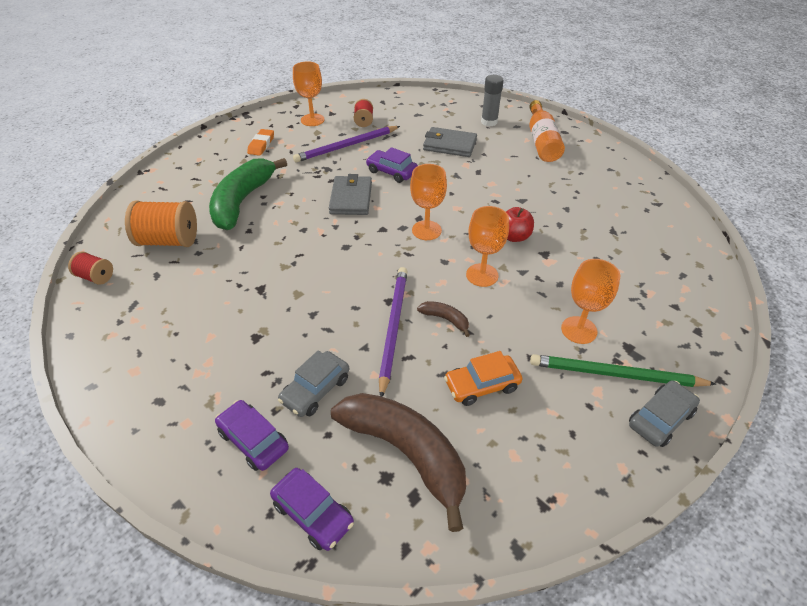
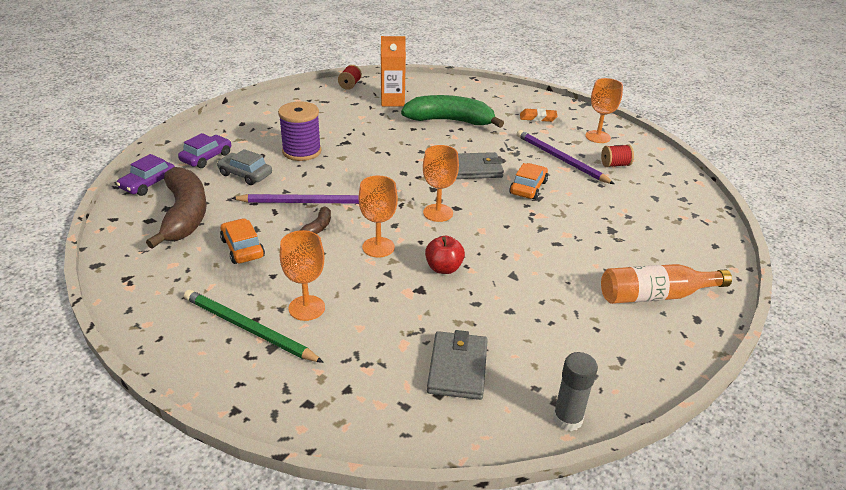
camera: 80 degrees right, 10 degrees down
orange spool [125,200,197,247] -> orange carton [381,36,406,106]
brown banana [331,393,466,532] -> brown banana turned 45 degrees counterclockwise [146,167,207,249]
purple car [366,147,418,183] -> orange car [509,163,548,200]
grey wallet [423,127,477,157] -> grey wallet moved to [427,330,488,400]
grey glue stick [481,75,504,127] -> grey glue stick moved to [553,352,598,431]
green pencil [530,354,716,387] -> green pencil turned 60 degrees counterclockwise [184,290,324,363]
grey car [629,380,700,447] -> none
none -> purple spool [278,101,321,161]

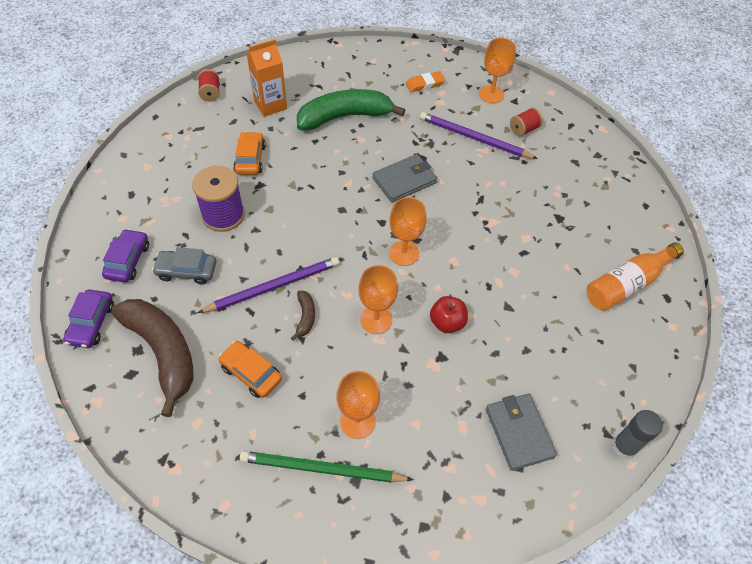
camera: 25 degrees left, 20 degrees up
orange car [509,163,548,200] -> orange car moved to [233,132,266,175]

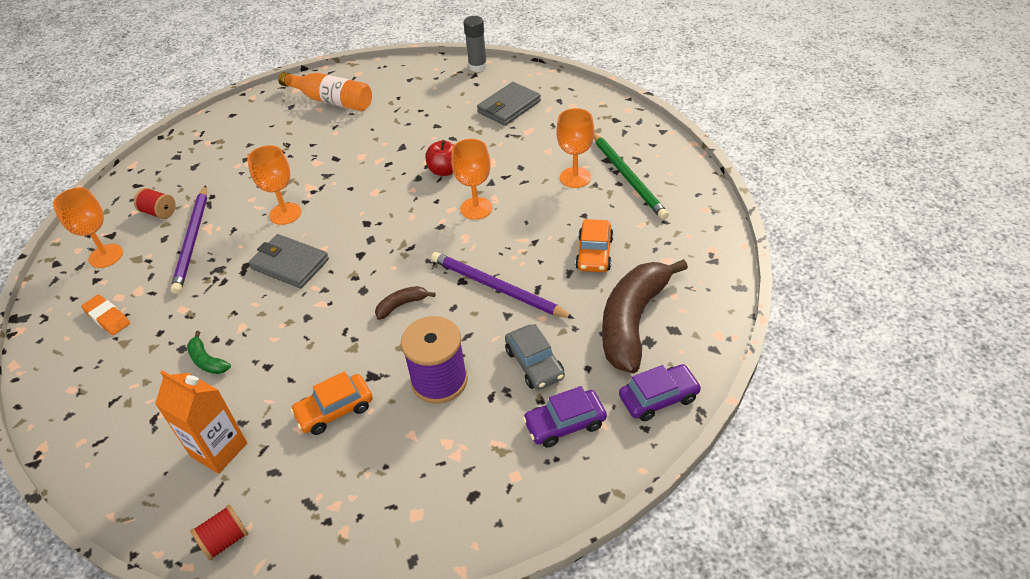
camera: 115 degrees left, 10 degrees down
brown banana [291,291,315,341] -> brown banana moved to [375,286,435,320]
green banana [297,89,405,130] -> green banana [187,331,231,374], size x0.43
orange goblet [389,197,427,266] -> orange goblet moved to [247,145,301,225]

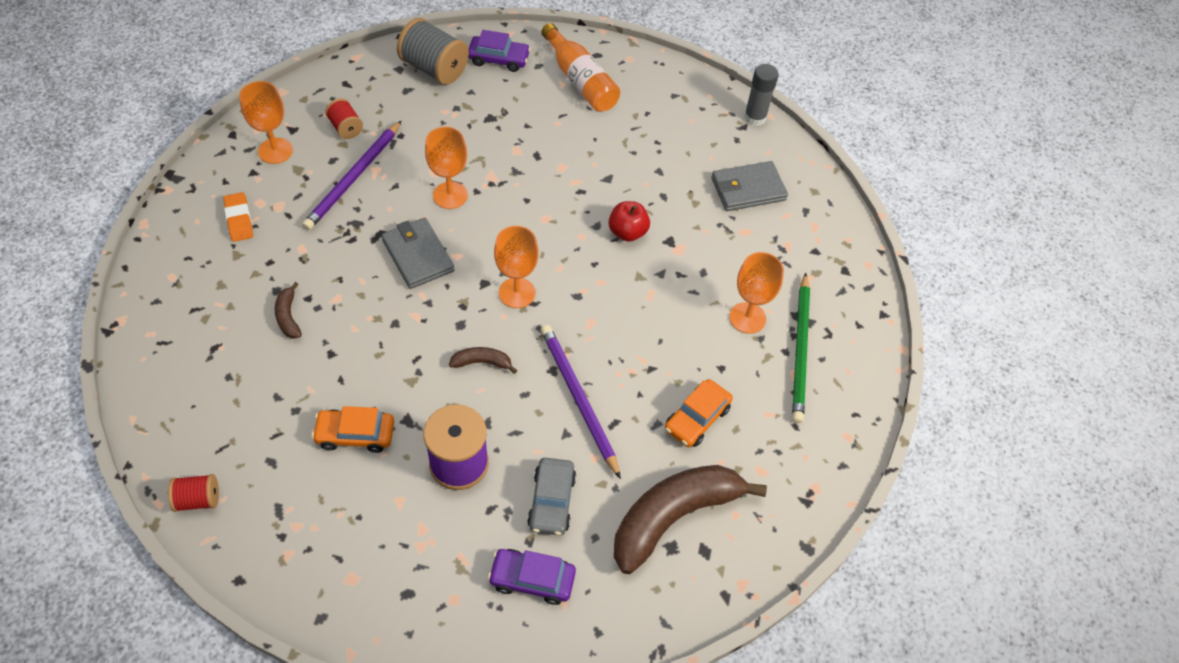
camera: 25 degrees right, 10 degrees up
orange carton [155,370,247,474] -> none
green banana [187,331,231,374] -> brown banana [275,282,302,339]
orange goblet [451,139,493,220] -> orange goblet moved to [494,226,539,308]
purple car [619,364,702,421] -> purple car moved to [468,30,531,72]
none -> grey spool [397,18,469,85]

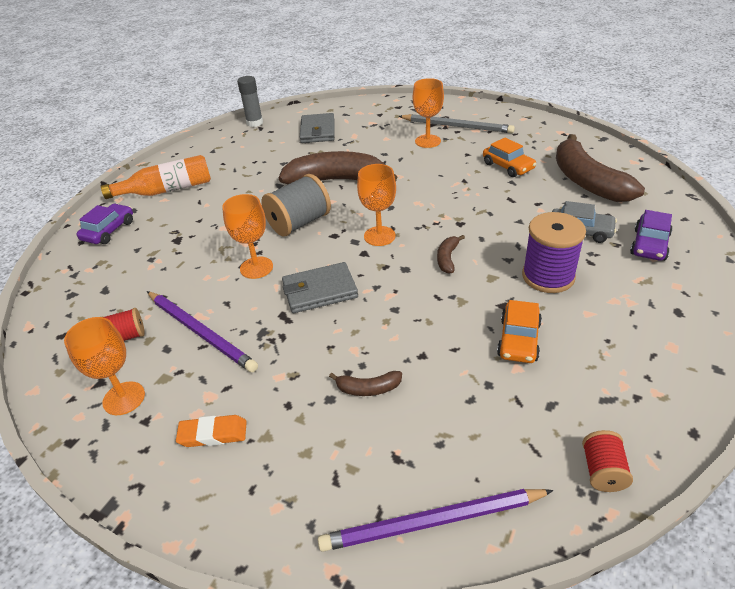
camera: 70 degrees left, 15 degrees down
grey spool [397,18,469,85] -> grey spool moved to [261,174,331,236]
purple pencil [541,325,621,479] -> purple pencil moved to [318,489,554,552]
red apple [609,201,650,242] -> brown banana [279,151,397,184]
green pencil [792,272,810,423] -> grey pencil [398,114,515,133]

